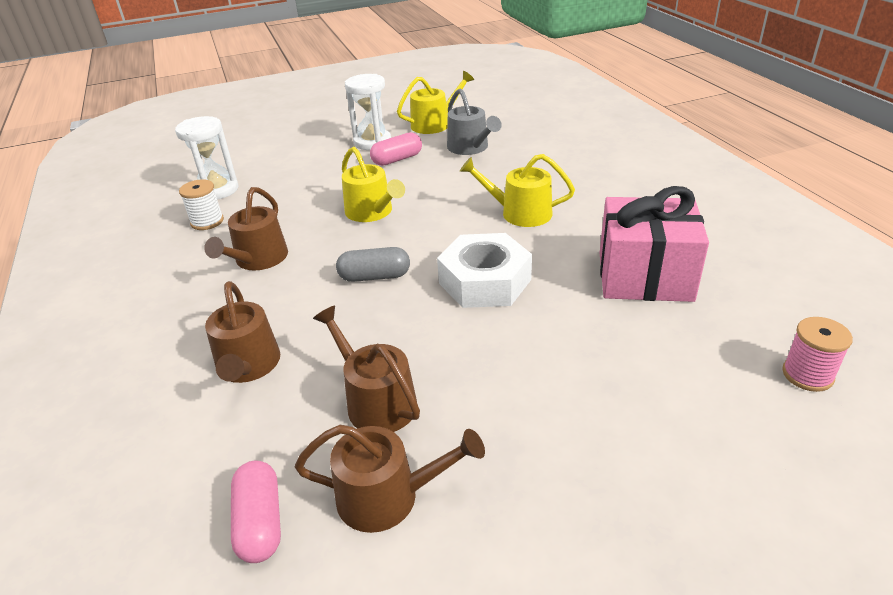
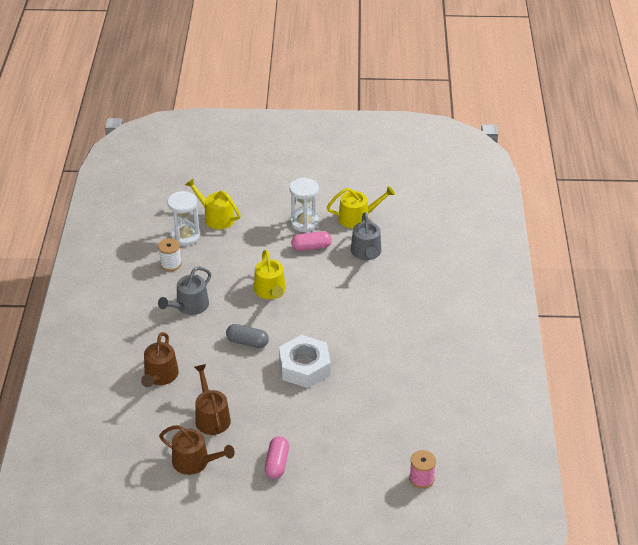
camera: 20 degrees right, 5 degrees up
brown watering can [204,187,288,270] -> grey watering can [158,267,211,315]
pink capsule [231,460,281,563] -> pink capsule moved to [265,436,289,479]
yellow watering can [460,154,575,227] -> yellow watering can moved to [185,178,241,229]
pink gift [600,186,709,302] -> none

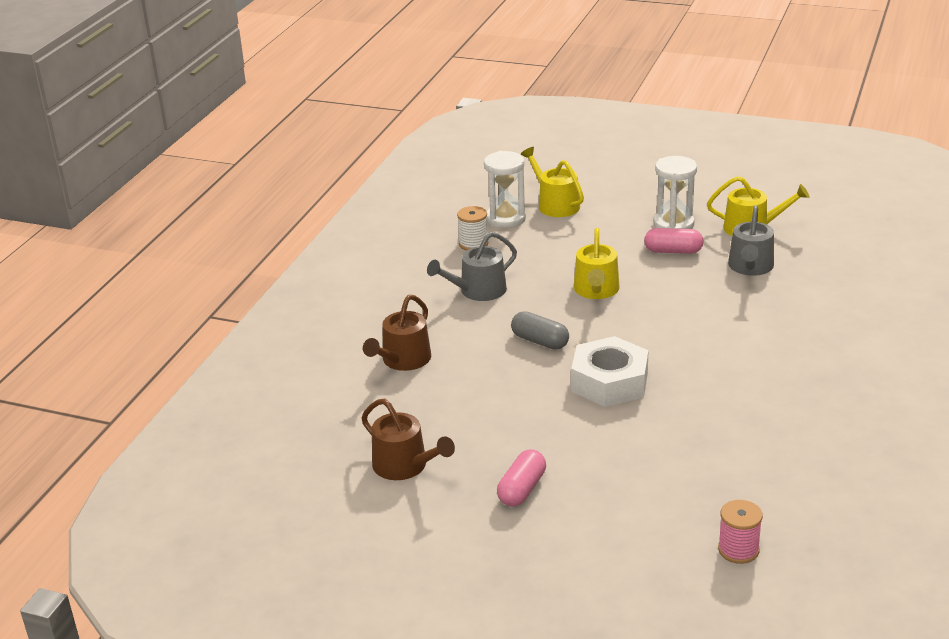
camera: 20 degrees right, 10 degrees down
brown watering can [194,364,231,435] -> none

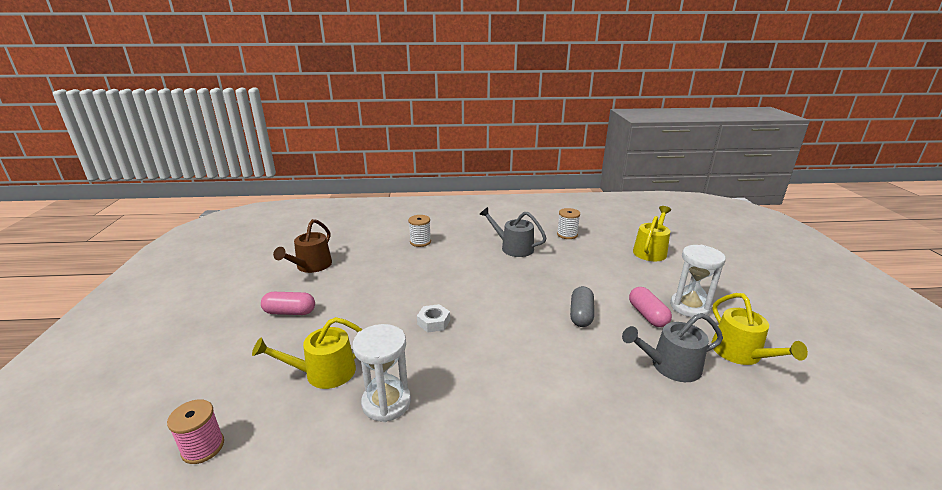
camera: 65 degrees right, 5 degrees down
brown watering can [363,295,431,371] -> white spool [408,215,431,247]
white hourglass [484,151,526,228] -> white hourglass moved to [353,324,411,422]
grey capsule [511,311,569,350] -> grey capsule moved to [570,286,594,327]
white nut [571,336,648,407] -> white nut [417,304,450,333], size x0.49
yellow watering can [574,228,619,299] -> yellow watering can moved to [252,317,363,389]

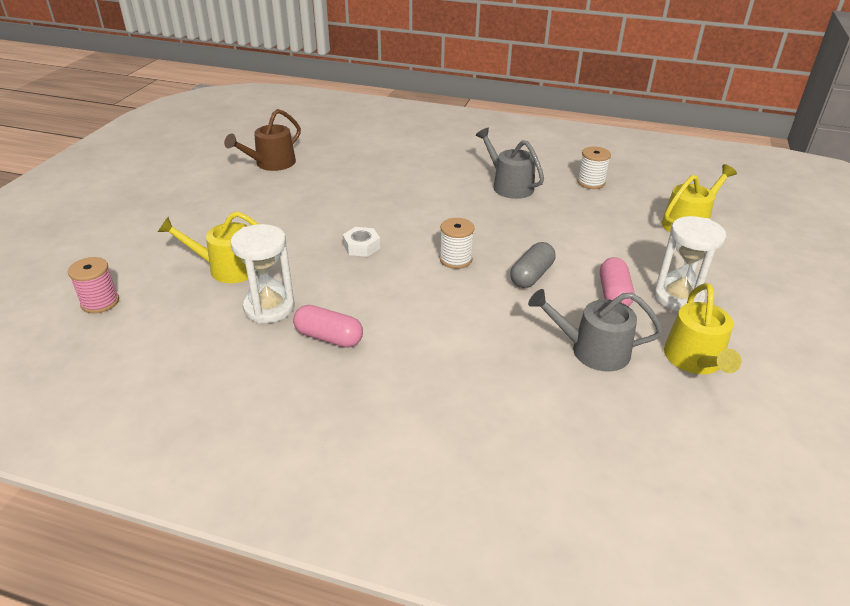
camera: 20 degrees right, 10 degrees up
pink capsule [261,292,315,315] -> pink capsule moved to [293,305,363,348]
white spool [408,215,431,247] -> white spool moved to [440,218,474,269]

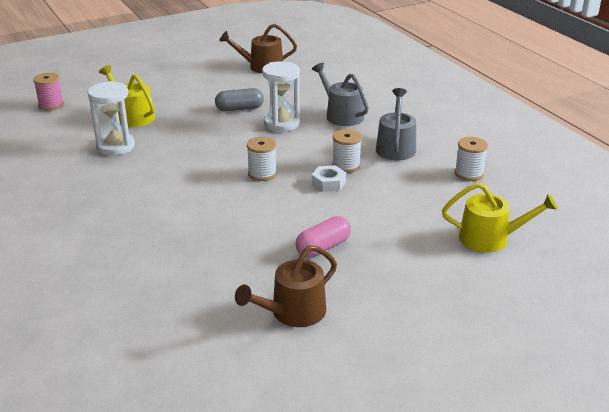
camera: 45 degrees right, 5 degrees down
pink capsule [293,305,363,348] -> none
white nut [343,227,380,257] -> white nut moved to [312,165,346,192]
grey capsule [510,242,555,288] -> grey capsule moved to [215,88,264,111]
grey watering can [528,289,663,372] -> grey watering can moved to [312,63,369,126]
white hourglass [653,216,726,312] -> white hourglass moved to [262,61,300,132]
yellow watering can [664,283,742,374] -> brown watering can [235,245,337,327]
none -> white spool [332,129,362,173]

